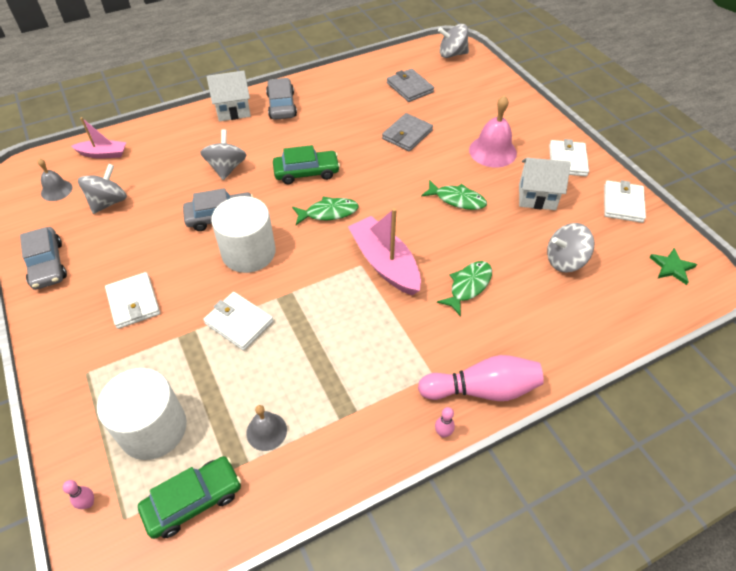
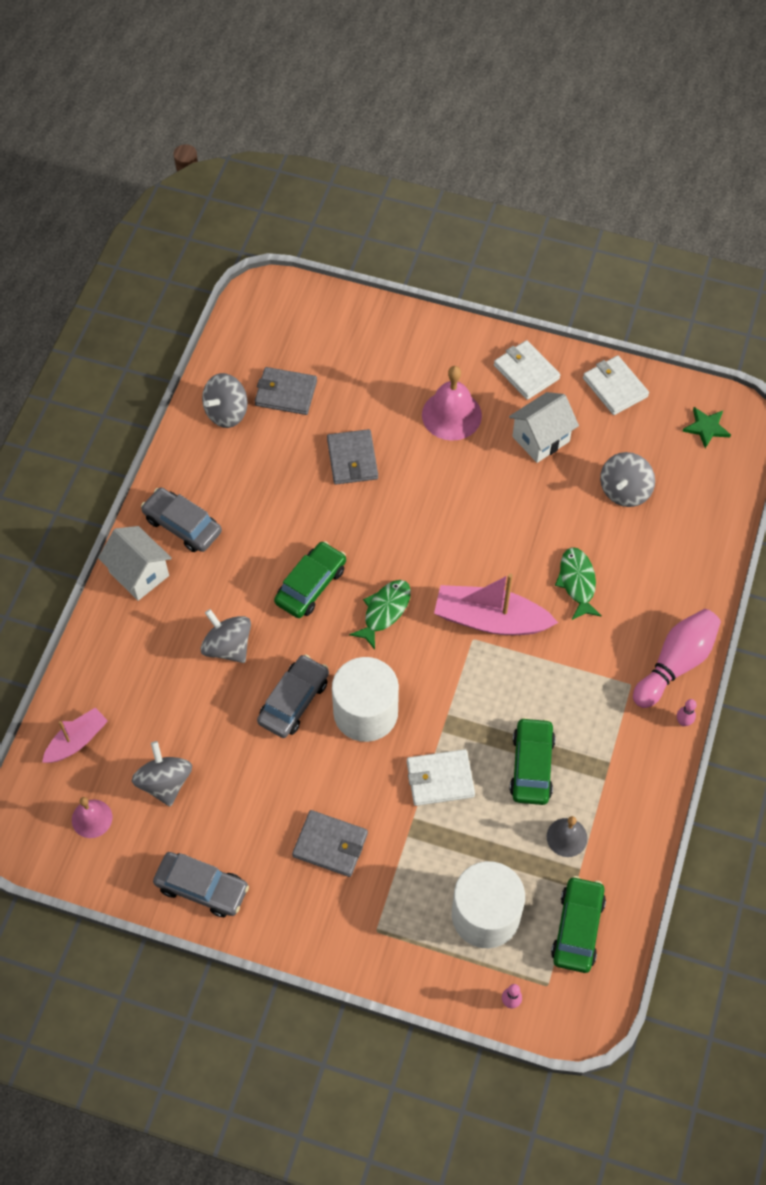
camera: 45 degrees left, 10 degrees up
grey bell [38,158,72,201] -> pink bell [72,797,112,838]
white wallet [105,272,160,329] -> grey wallet [292,810,368,877]
white house [207,71,251,121] -> white house turned 75 degrees counterclockwise [98,526,172,601]
green fish [421,180,487,210] -> none
grey spinning top [438,24,469,58] -> grey spinning top moved to [202,373,248,428]
none -> green car [509,717,555,805]

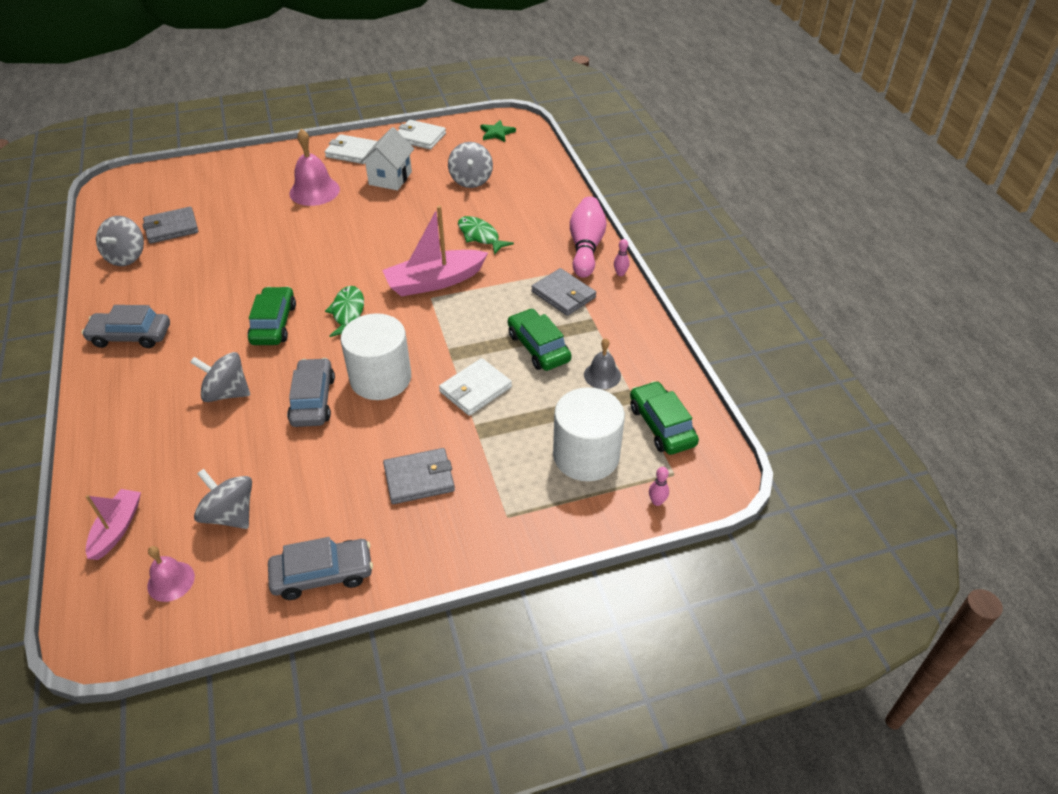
camera: 35 degrees left, 15 degrees down
white house [98,526,172,601] -> none
grey wallet [327,429,378,484] -> grey wallet moved to [531,268,596,316]

